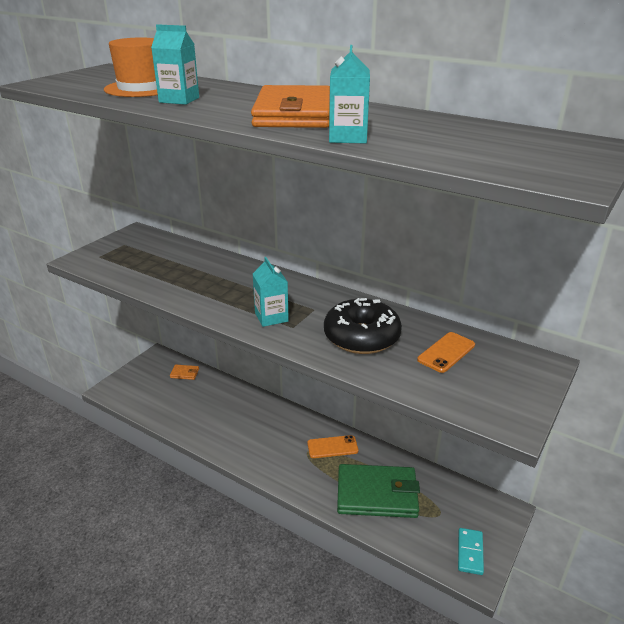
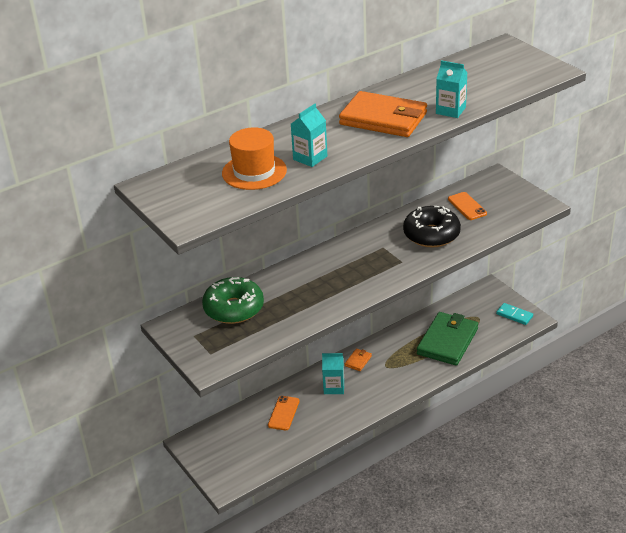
camera: 65 degrees left, 5 degrees up
orange wallet [170,365,199,380] -> orange wallet moved to [345,349,372,371]
turquoise carton [253,257,289,327] -> turquoise carton moved to [322,353,344,394]
orange phone [307,435,358,458] -> orange phone moved to [268,396,299,431]
none -> green donut [202,277,264,324]

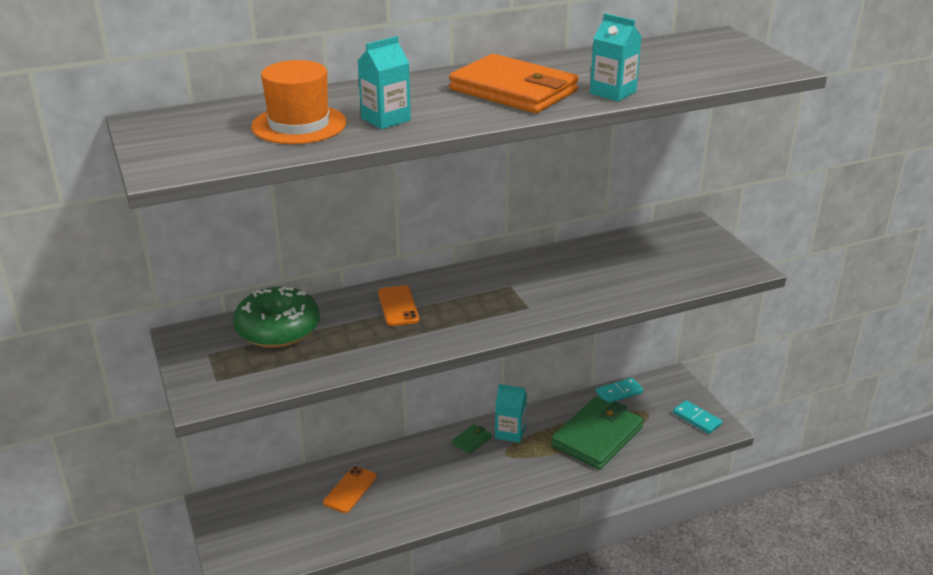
camera: 10 degrees right, 5 degrees down
turquoise carton [322,353,344,394] -> turquoise carton moved to [495,384,527,443]
orange wallet [345,349,372,371] -> green wallet [452,424,492,454]
black donut [403,206,461,248] -> none
orange phone [448,192,487,220] -> orange phone moved to [378,285,419,326]
none -> turquoise domino [596,378,643,403]

